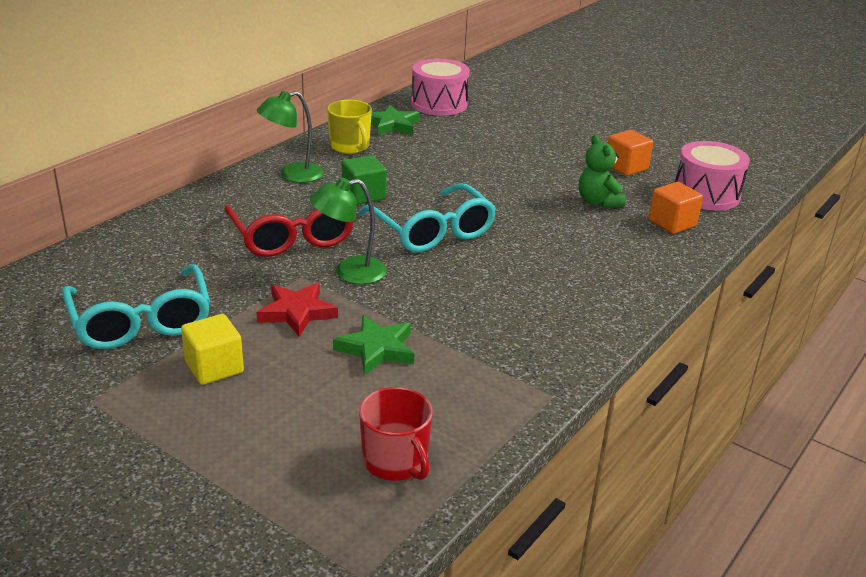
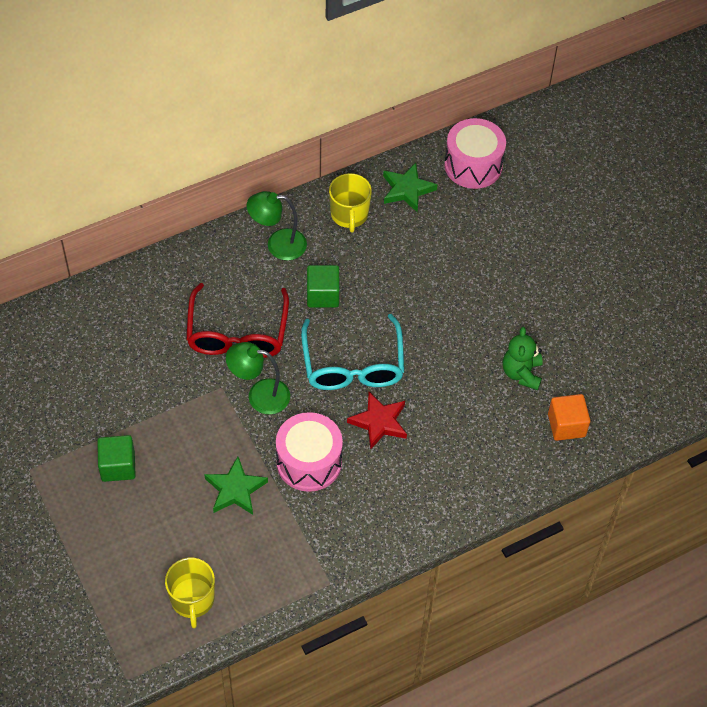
camera: 25 degrees right, 25 degrees up
turquoise glasses [62,264,210,349] -> none
yellow cube [181,314,244,385] -> green cube [97,435,136,482]
red star [256,283,338,337] -> red star moved to [347,392,407,450]
red mug [359,387,433,481] -> yellow mug [165,558,215,629]
orange cube [608,130,653,176] -> none
pink drum [675,141,750,210] -> pink drum moved to [276,412,343,492]

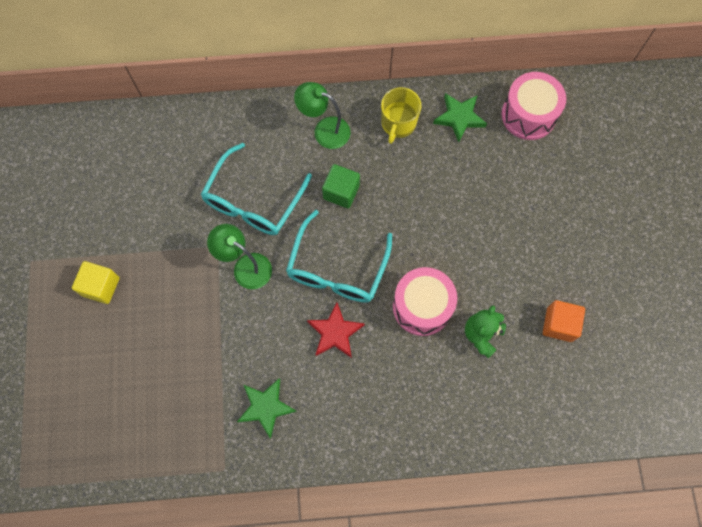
camera: 25 degrees right, 15 degrees up
green cube [97,435,136,482] -> yellow cube [72,261,119,304]
yellow mug [165,558,215,629] -> none
red glasses [186,283,289,358] -> turquoise glasses [201,143,312,235]
green star [204,457,268,515] -> green star moved to [237,378,297,439]
pink drum [276,412,343,492] -> pink drum moved to [393,267,457,336]
orange cube [548,394,590,441] -> orange cube moved to [543,300,585,342]

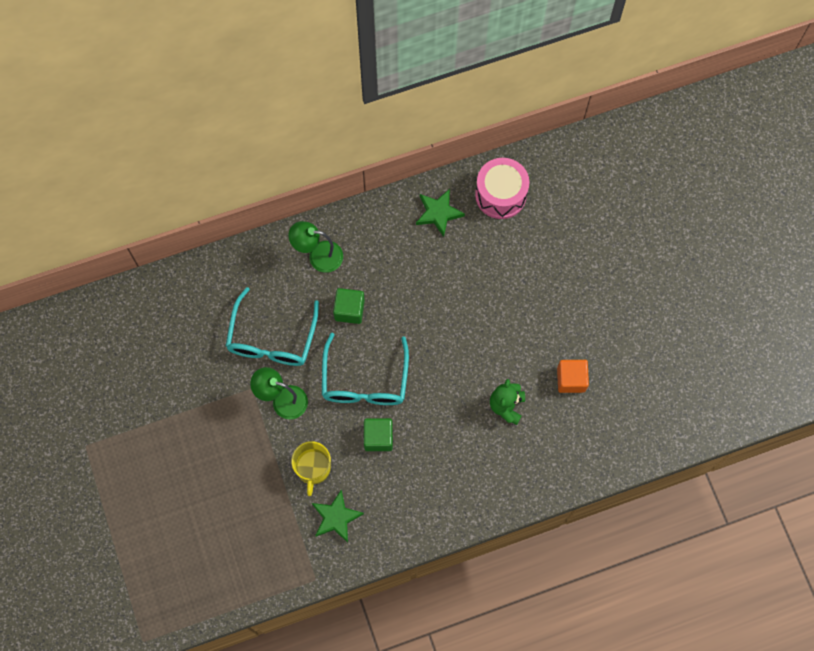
camera: 15 degrees left, 0 degrees up
yellow cube [72,261,119,304] -> none
red star [307,303,365,358] -> green cube [364,418,393,451]
yellow mug [381,87,421,144] -> yellow mug moved to [291,441,331,496]
pink drum [393,267,457,336] -> none

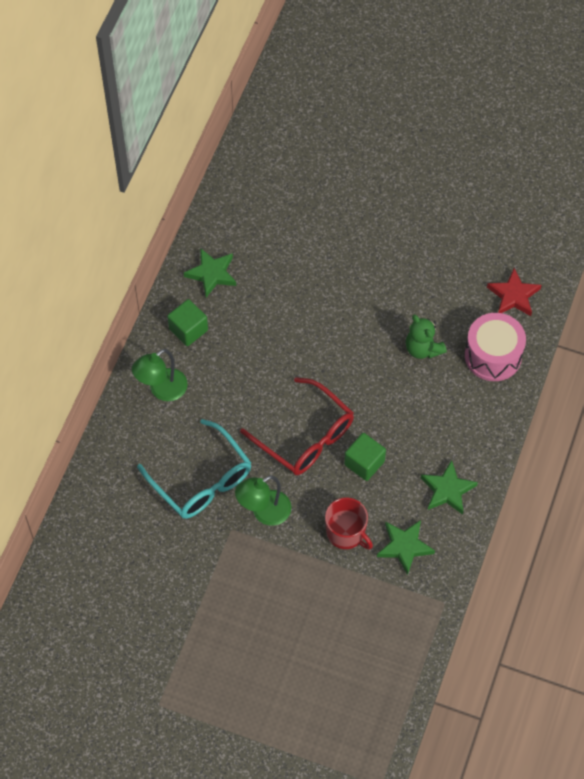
camera: 50 degrees left, 10 degrees down
yellow mug [291,441,331,496] -> red mug [325,498,373,549]
turquoise glasses [322,333,409,405] -> red glasses [240,377,354,475]
green cube [333,288,365,324] -> green cube moved to [167,299,208,346]
pink drum [475,158,530,219] -> pink drum moved to [465,313,526,381]
orange cube [557,360,589,393] -> none
none -> green star [421,460,478,515]
none -> red star [487,268,541,316]

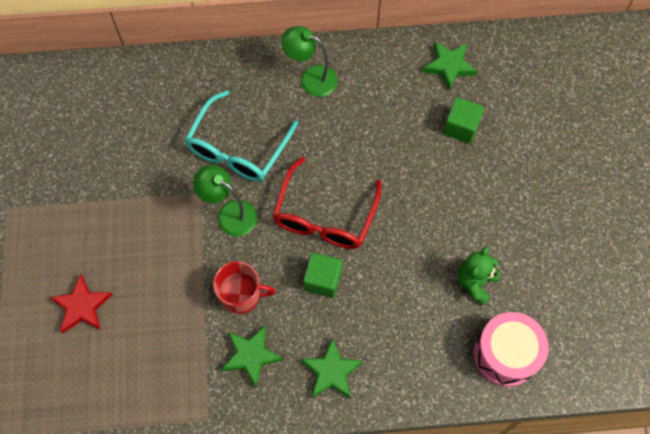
camera: 65 degrees right, 5 degrees up
green cube [167,299,208,346] -> green cube moved to [443,97,484,143]
red mug [325,498,373,549] -> red mug turned 105 degrees counterclockwise [213,261,276,314]
red star [487,268,541,316] -> red star moved to [50,274,112,333]

